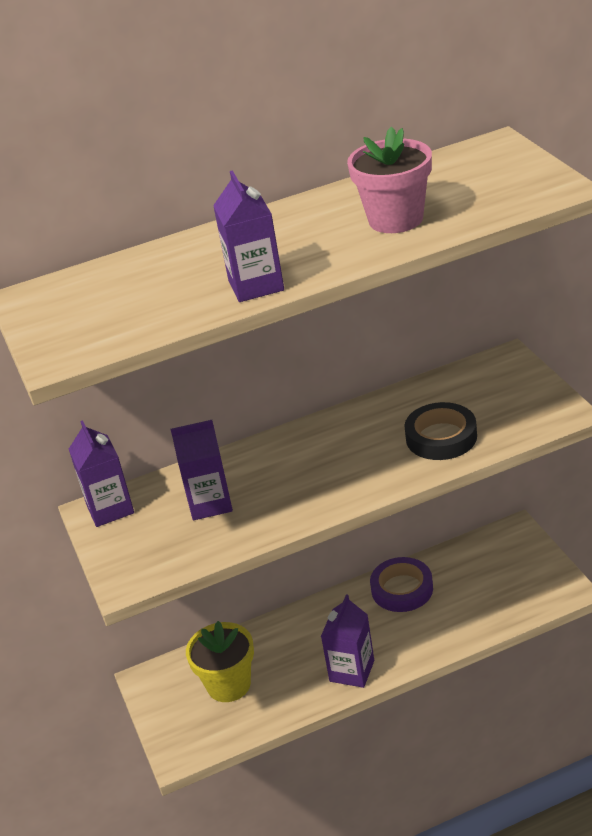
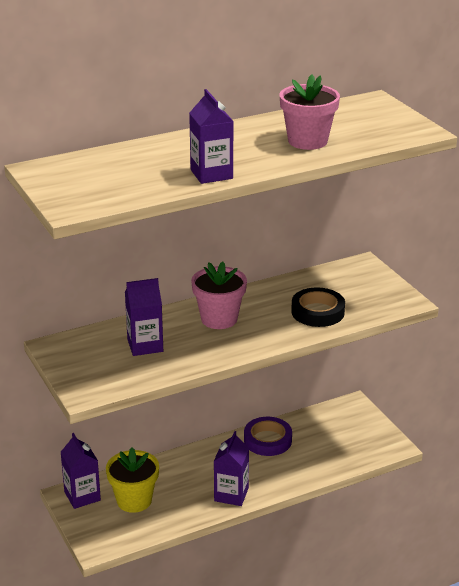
camera: 10 degrees left, 5 degrees down
purple carton [69,420,134,527] -> purple carton moved to [61,433,101,509]
none -> pink flower pot [191,261,247,329]

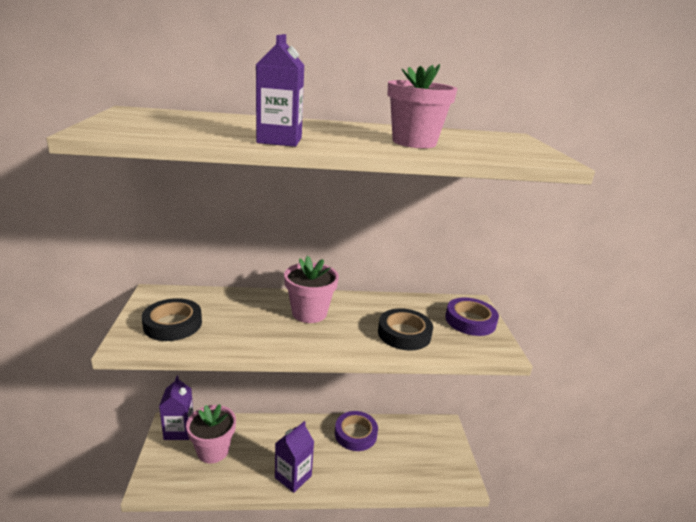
camera: 20 degrees right, 5 degrees down
yellow flower pot [106,447,159,513] -> pink flower pot [186,404,236,463]
purple carton [125,278,163,356] -> none
none -> black tape [142,298,202,341]
none -> purple tape [445,297,499,336]

